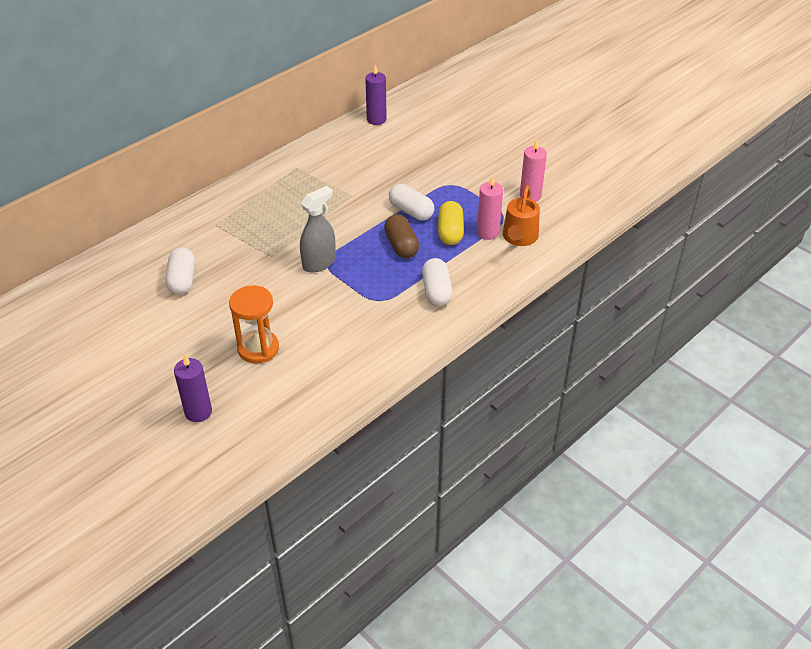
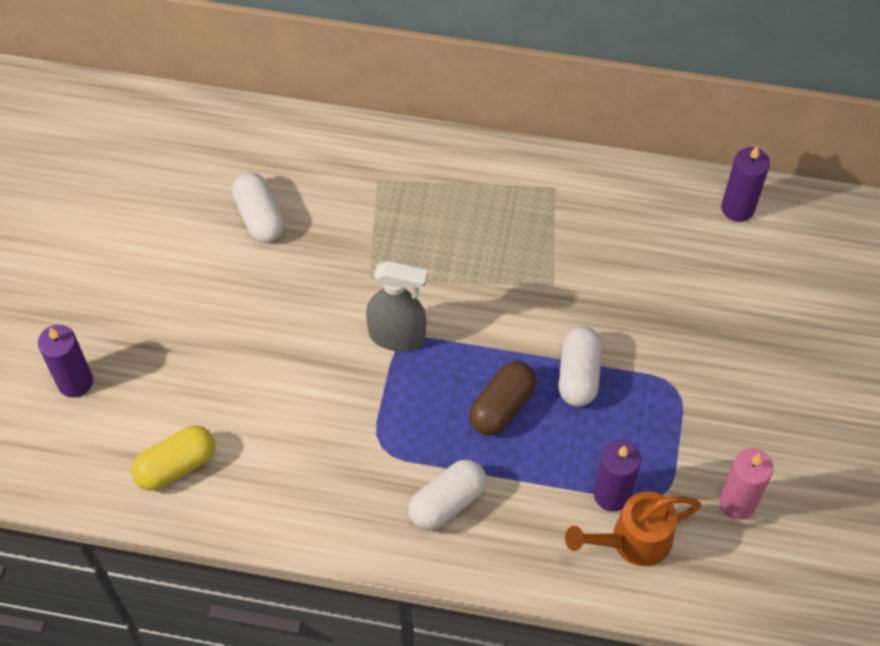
camera: 55 degrees right, 15 degrees up
white capsule [165,247,195,295] -> white capsule turned 75 degrees counterclockwise [232,172,285,243]
orange hourglass [229,285,279,364] -> none
yellow capsule [438,201,464,245] -> yellow capsule moved to [131,426,215,491]
pink candle [477,175,503,240] -> purple candle [594,440,641,511]

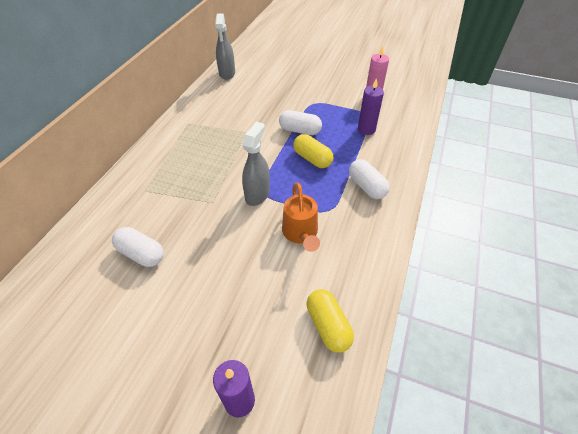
camera: 80 degrees left, 10 degrees down
white capsule [232,172,285,243] -> white capsule turned 45 degrees clockwise [112,227,164,267]
brown capsule [469,361,536,435] -> yellow capsule [293,134,333,168]
orange watering can [565,492,701,566] -> orange watering can moved to [282,183,320,252]
purple candle [721,147,770,222] -> grey spray bottle [215,13,235,80]

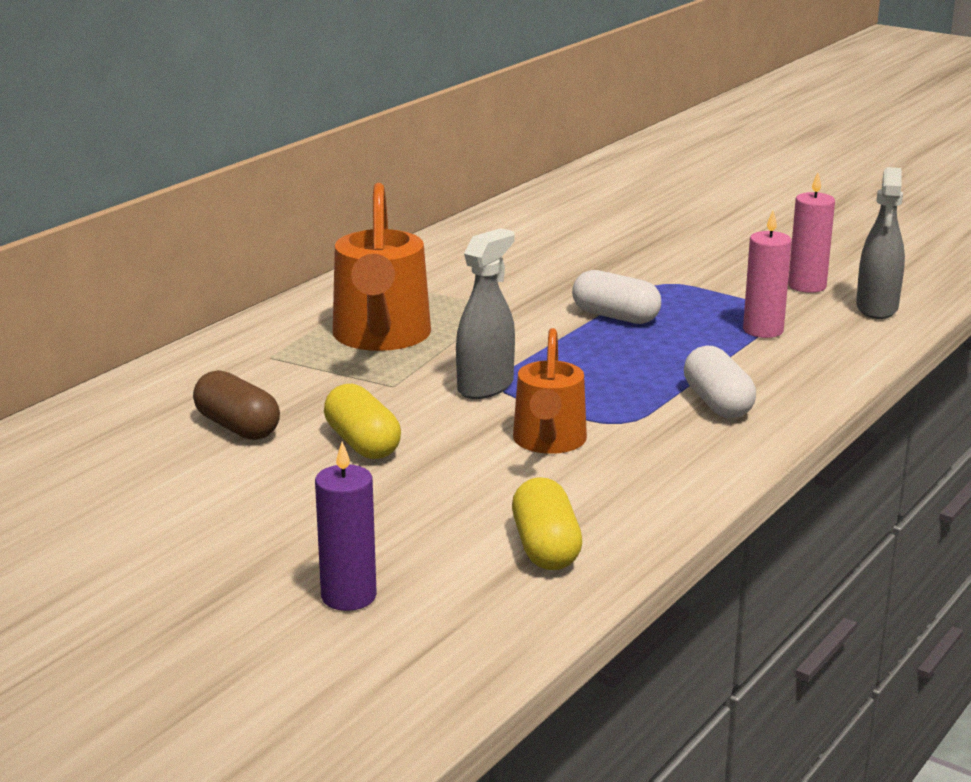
camera: 15 degrees right, 25 degrees down
white capsule [112,227,164,267] -> brown capsule [193,370,280,440]
grey spray bottle [215,13,235,80] -> grey spray bottle moved to [856,167,905,319]
yellow capsule [293,134,333,168] -> yellow capsule moved to [324,384,401,459]
purple candle [358,78,384,135] -> pink candle [743,210,792,338]
none -> orange watering can [333,183,431,351]

